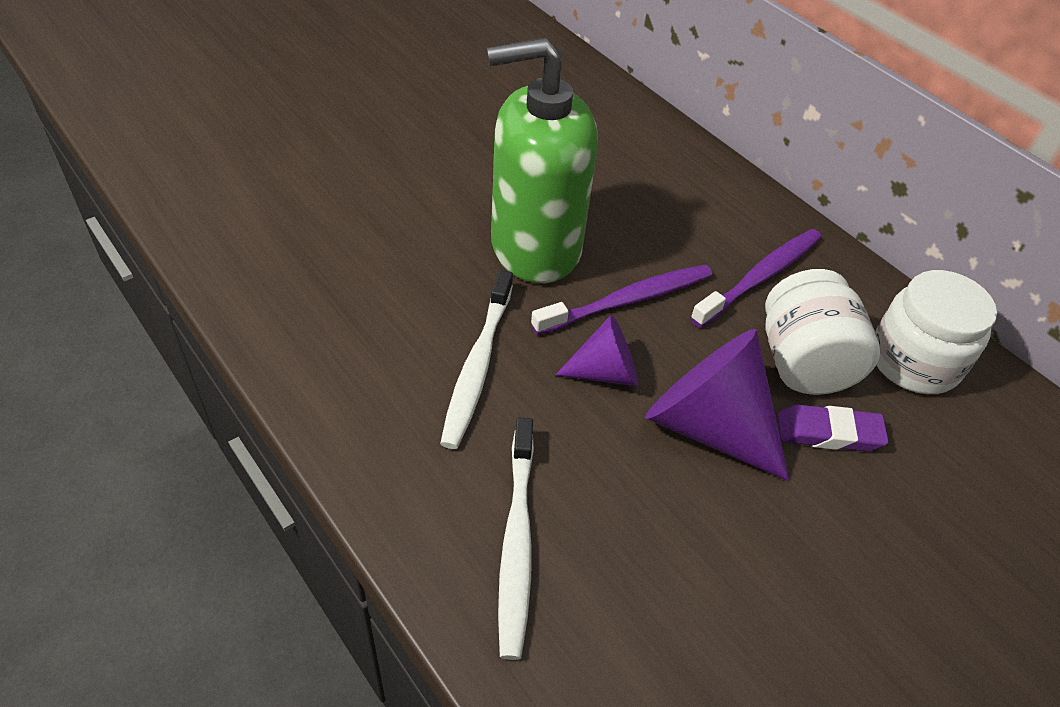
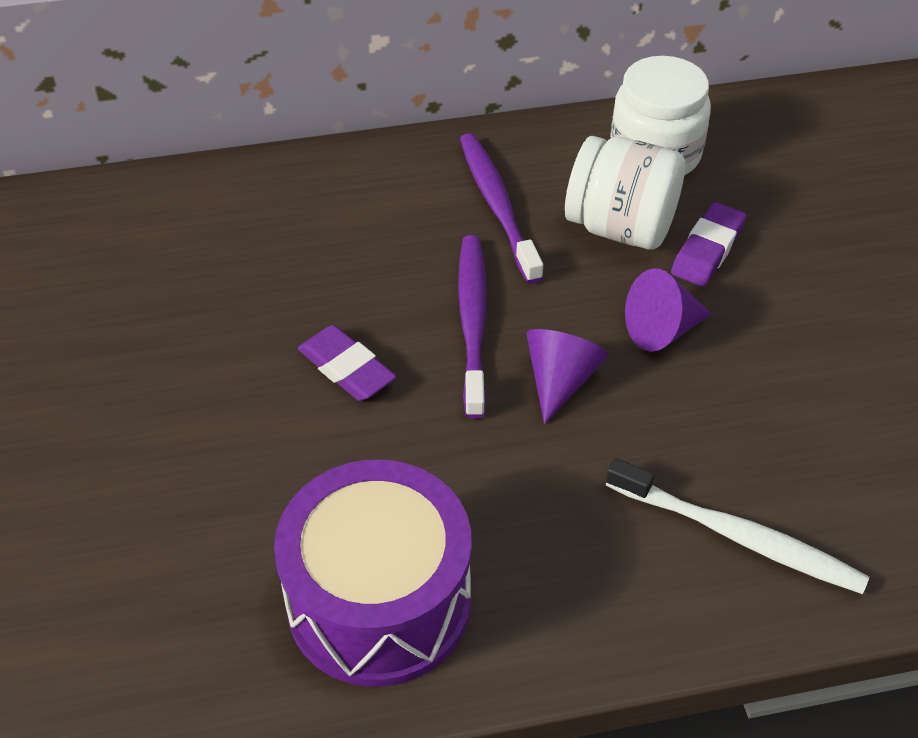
camera: 60 degrees left, 0 degrees up
white toothbrush [440,270,513,449] -> none
green soap dispenser [487,37,598,283] -> purple eraser [298,325,397,401]
purple cone [645,329,790,481] -> purple cone [625,268,711,352], size x0.57
none -> purple drum [274,460,471,687]

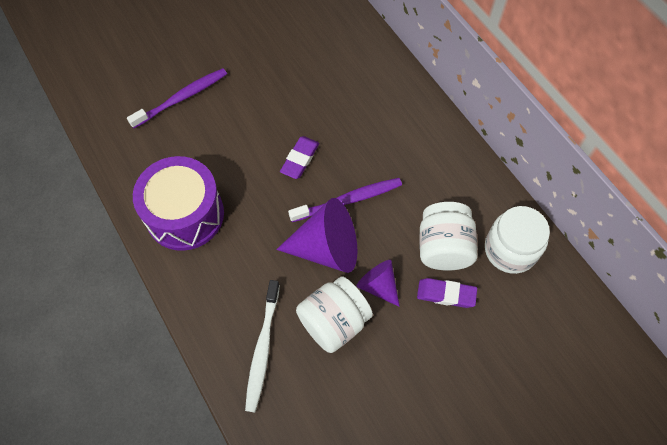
camera: 70 degrees right, 15 degrees up
purple toothbrush [460,133,543,284] -> purple toothbrush moved to [127,68,227,128]
purple cone [526,329,609,425] -> purple cone [276,198,357,273], size x1.75
none -> white jar [296,276,373,353]

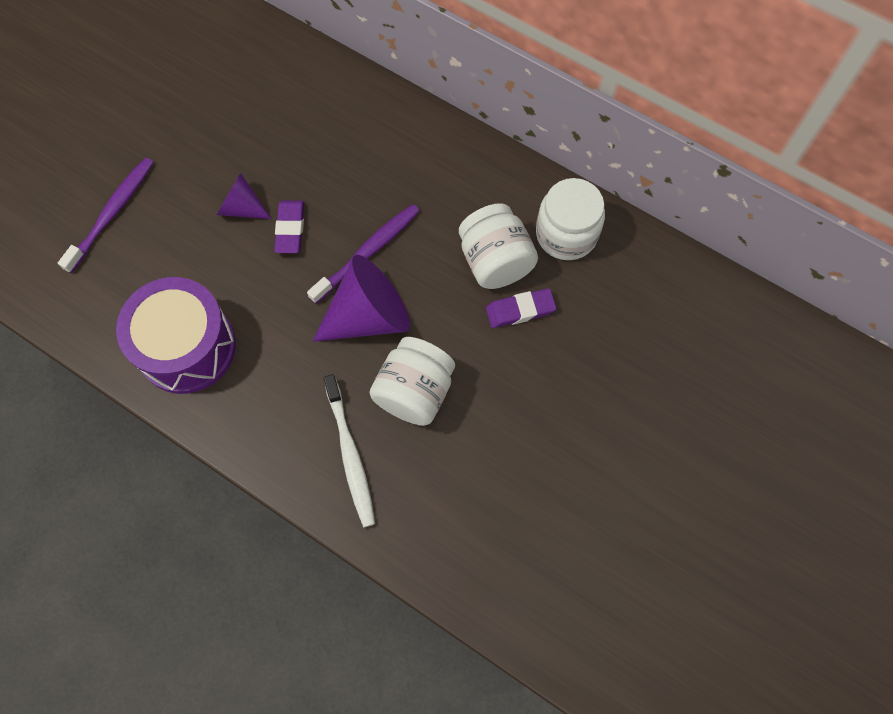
camera: 25 degrees left, 5 degrees up
purple cone [356,260,400,307] -> purple cone moved to [217,173,272,219]

